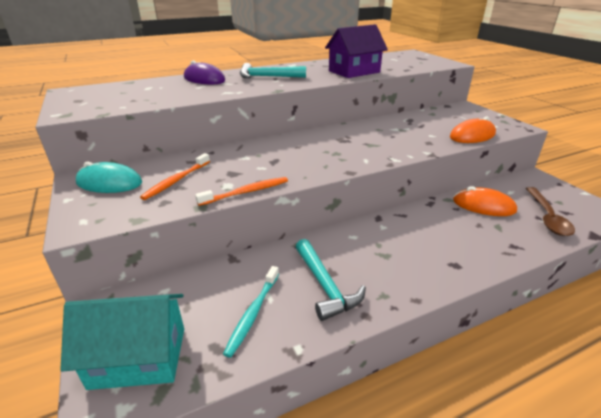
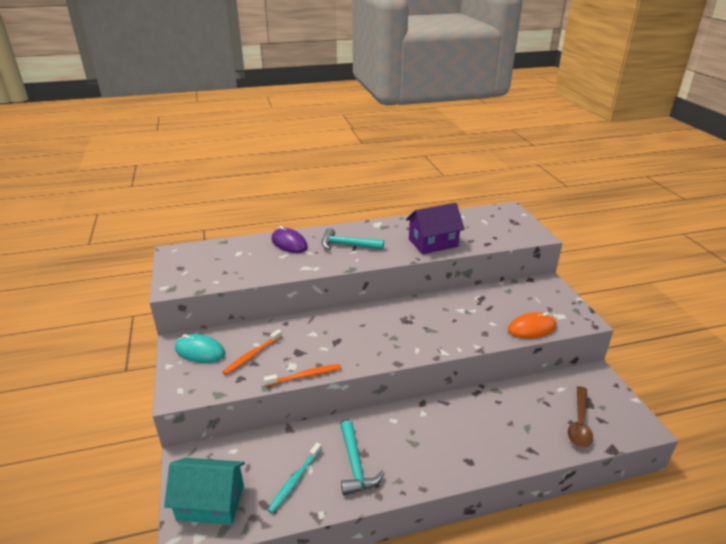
camera: 10 degrees right, 0 degrees up
orange mouse [453,186,517,216] -> none

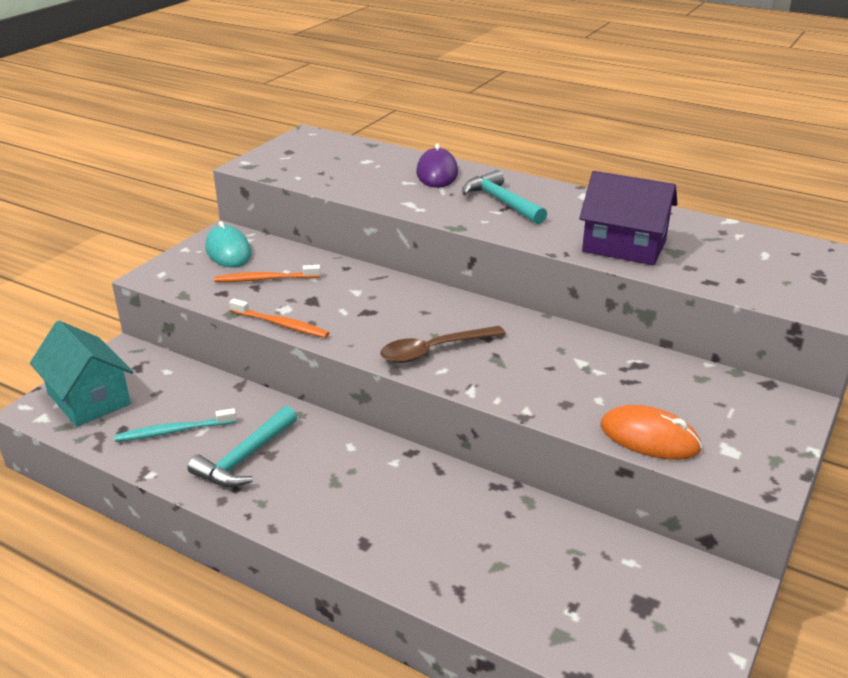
camera: 45 degrees right, 0 degrees up
brown spoon [568,386,593,448] -> brown spoon moved to [380,326,506,363]

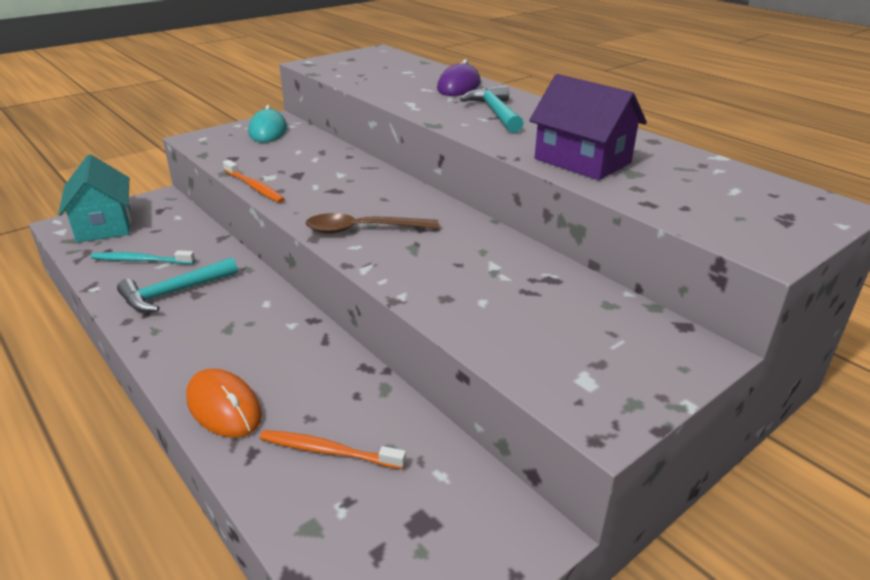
camera: 20 degrees right, 0 degrees up
orange toothbrush [214,265,321,282] -> orange toothbrush moved to [260,430,406,469]
orange mouse [600,405,702,460] -> orange mouse moved to [186,368,262,438]

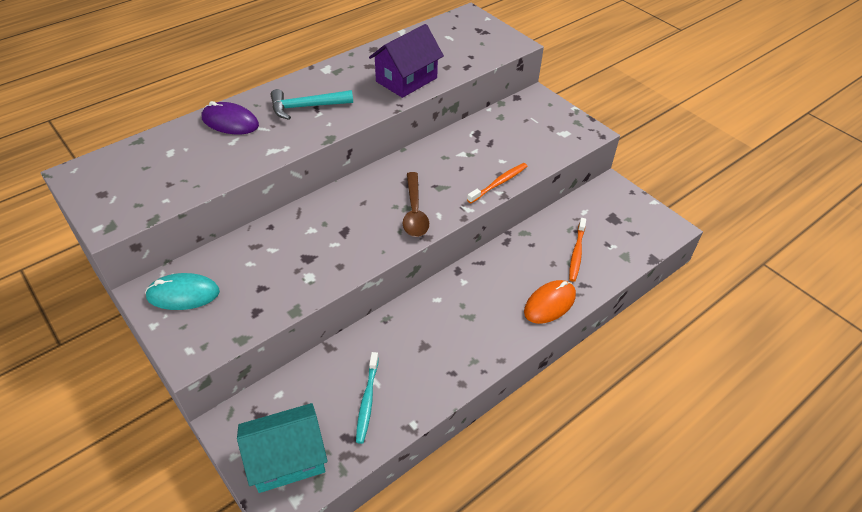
camera: 90 degrees left, 15 degrees up
turquoise hammer [117,257,238,312] -> none
orange toothbrush [223,160,285,203] -> orange toothbrush moved to [467,163,527,203]

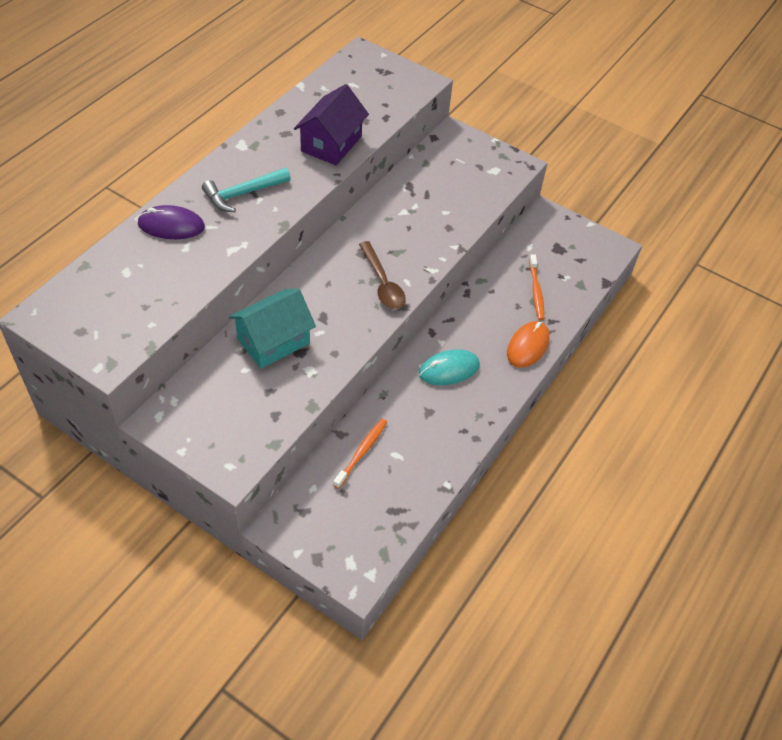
camera: 20 degrees left, 5 degrees up
turquoise mouse [145,273,220,310] -> turquoise mouse moved to [419,349,480,385]
turquoise house [237,403,328,493] -> turquoise house moved to [229,288,316,369]
turquoise toothbrush [356,352,379,444] -> none
orange toothbrush [467,163,527,203] -> orange toothbrush moved to [333,418,387,489]

